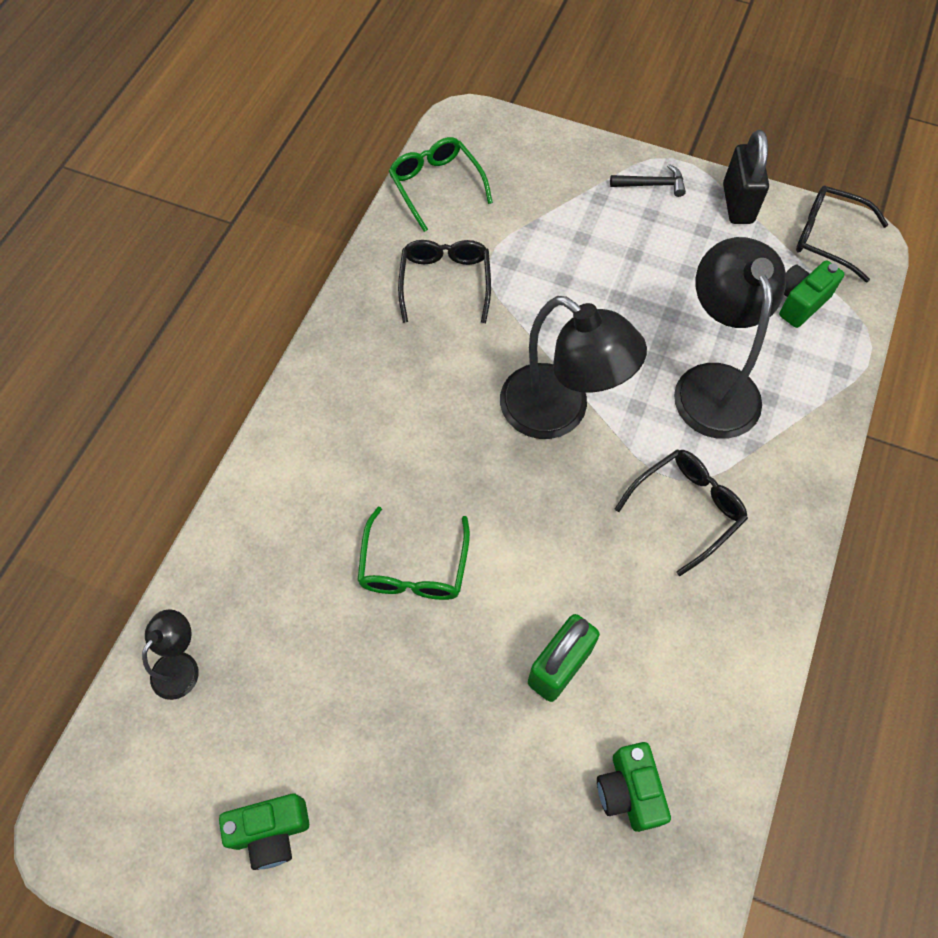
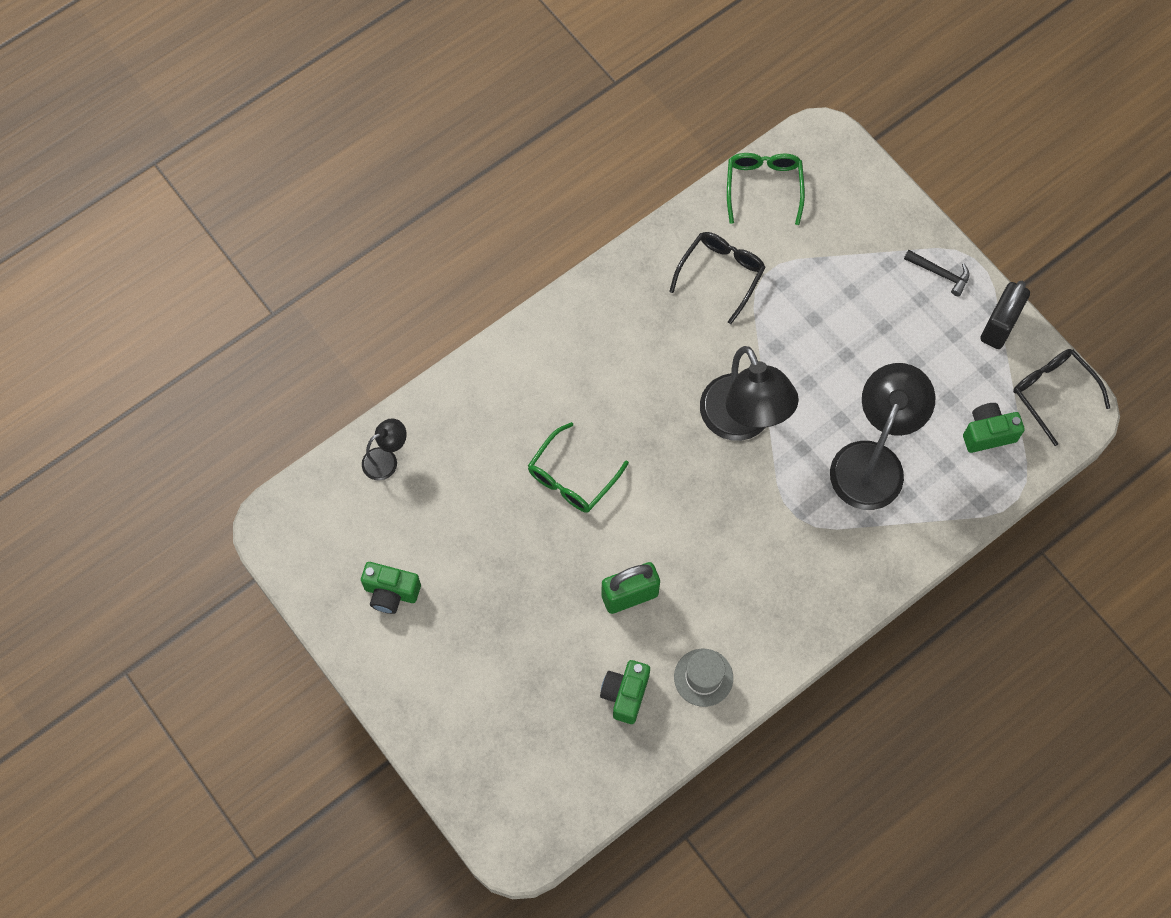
camera: 30 degrees right, 5 degrees up
black glasses [615,449,748,576] -> none
none -> grey hat [674,649,733,707]

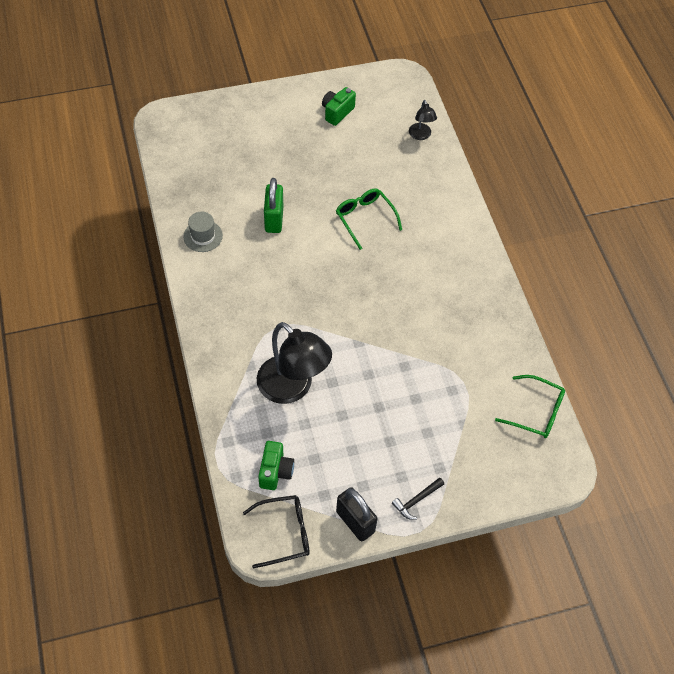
camera: 110 degrees right, 10 degrees down
green camera [600,660,650,724] -> none
black glasses [669,232,766,324] -> none
black lamp [700,346,799,441] -> none

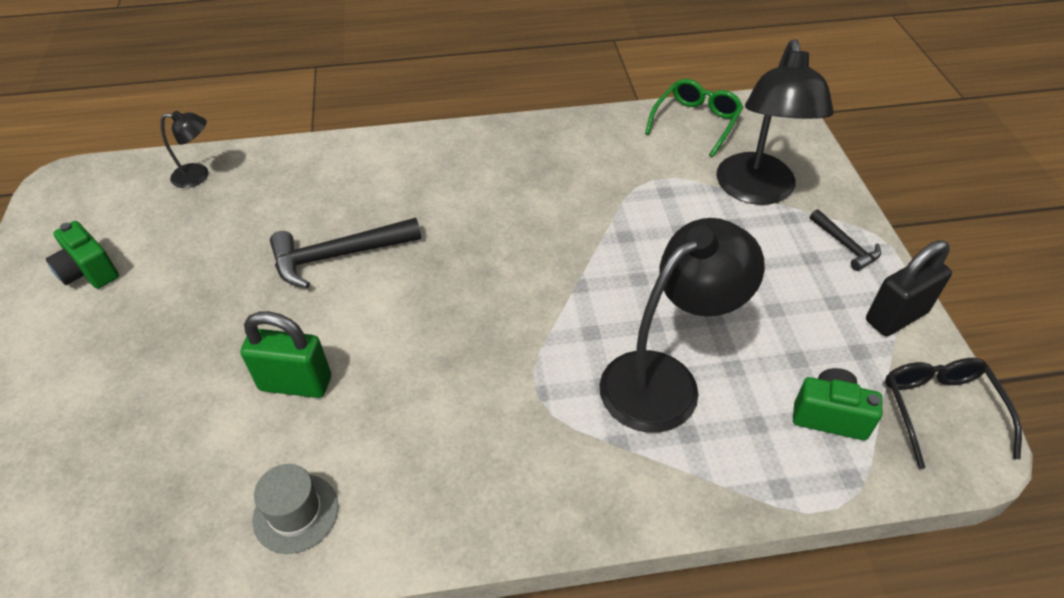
camera: 80 degrees left, 10 degrees down
green glasses [336,188,402,250] -> black hammer [270,218,421,288]
none -> black lamp [716,39,834,205]

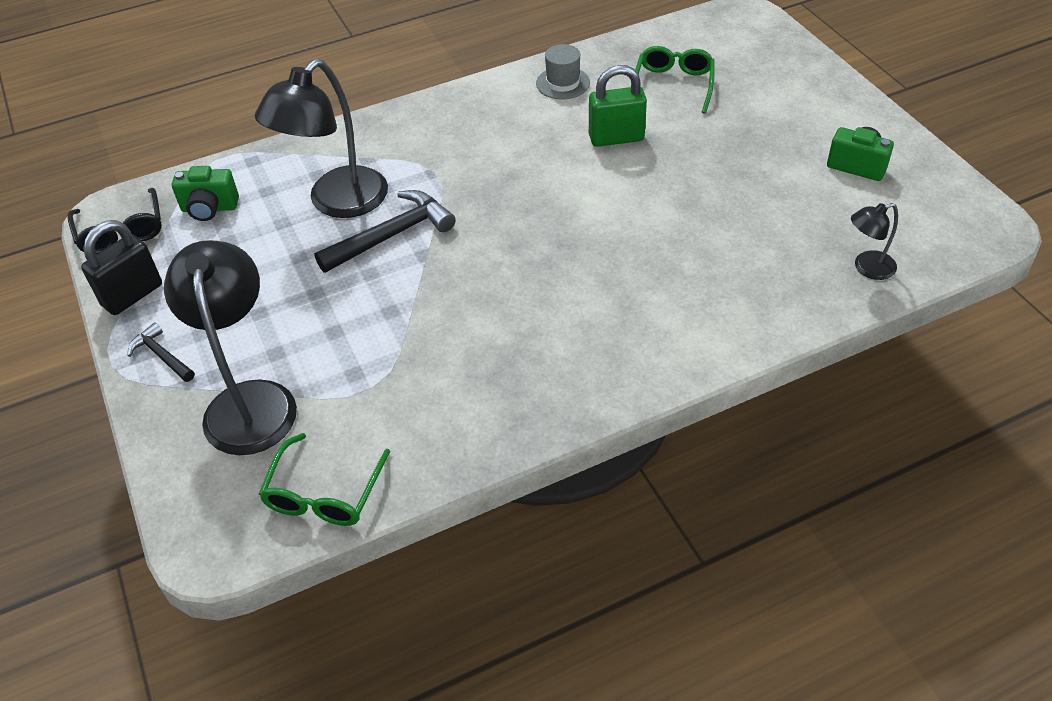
camera: 165 degrees right, 0 degrees up
black hammer [270,218,421,288] -> black hammer moved to [314,190,456,273]
none -> green glasses [635,46,715,114]

